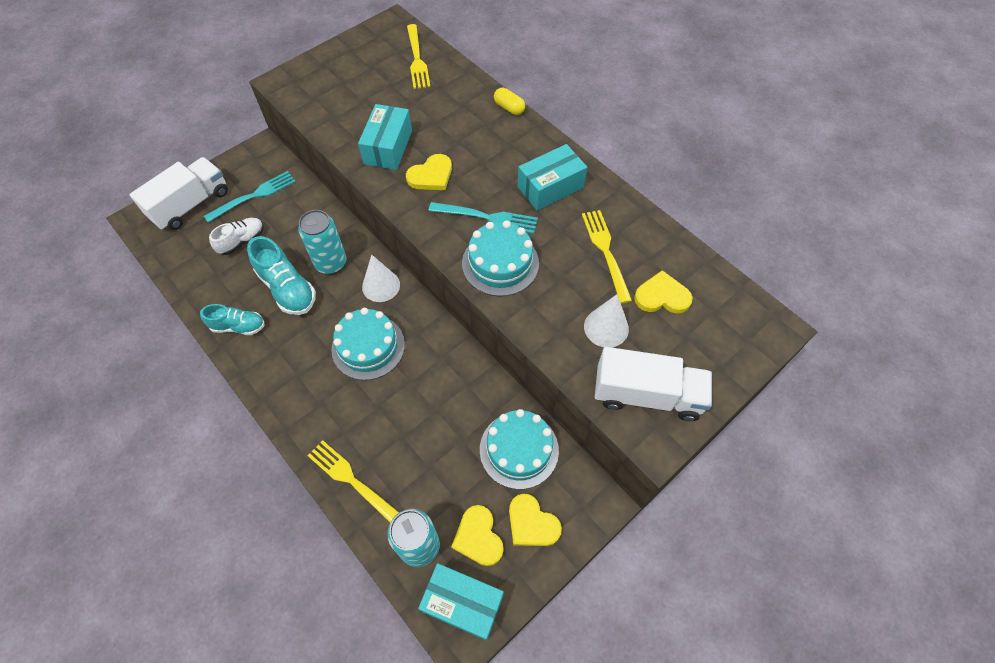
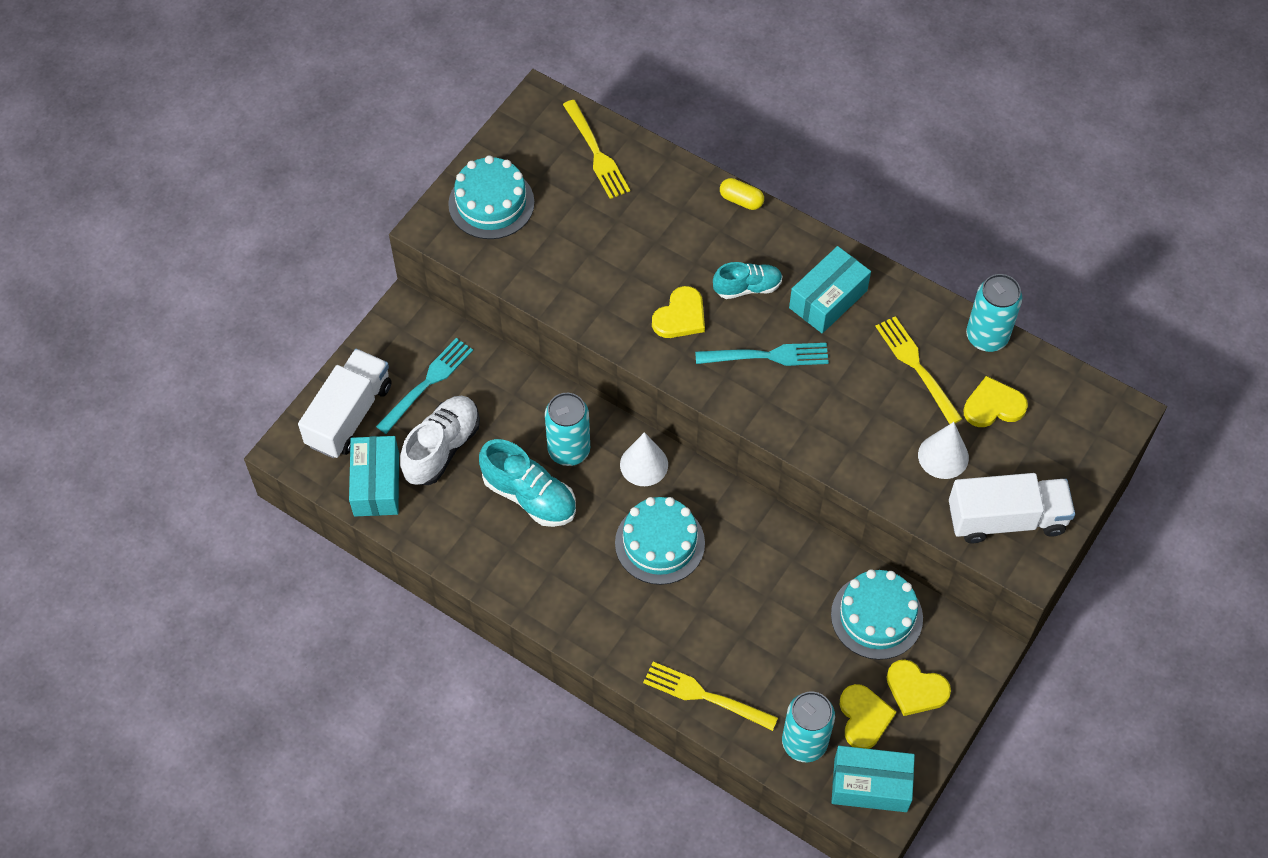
camera: 15 degrees left, 0 degrees up
turquoise shoe [200,304,265,335] -> turquoise shoe moved to [713,262,782,299]
white shoe [209,218,264,255] -> white shoe [400,396,480,485], size x1.55
turquoise box [358,104,412,170] -> turquoise box moved to [349,436,399,516]
yellow heart [451,505,504,566] -> yellow heart turned 150 degrees counterclockwise [840,684,896,749]
turquoise cake [462,220,539,296] -> turquoise cake moved to [448,155,535,239]
none -> turquoise can [966,274,1022,352]

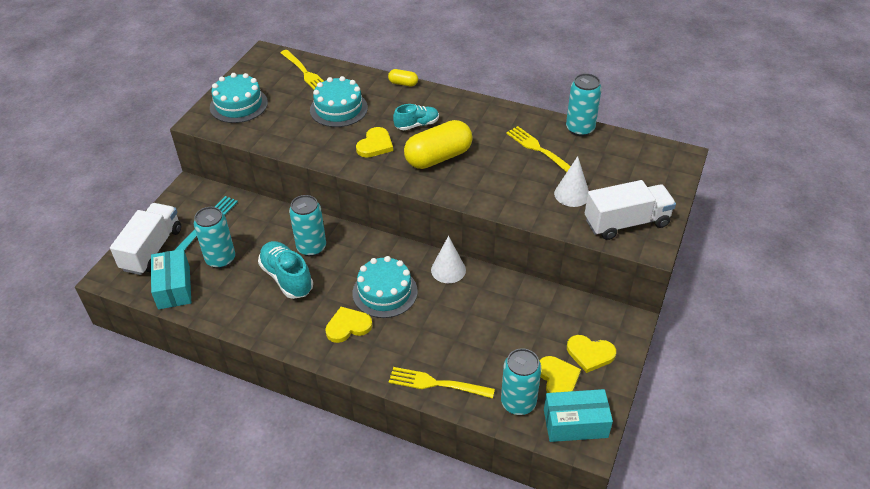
camera: 10 degrees left, 15 degrees down
white shoe [400,396,480,485] -> turquoise can [194,207,235,268]
turquoise shoe [479,439,576,527] -> turquoise shoe turned 150 degrees counterclockwise [258,241,313,299]
white cone [620,432,668,486] -> white cone moved to [431,236,466,283]
turquoise fork [695,343,829,366] -> yellow capsule [404,120,473,169]
turquoise box [789,246,871,333] -> none
turquoise cake [831,569,923,660] -> turquoise cake moved to [310,76,368,127]
yellow heart [963,376,1028,427] -> yellow heart moved to [325,307,372,343]

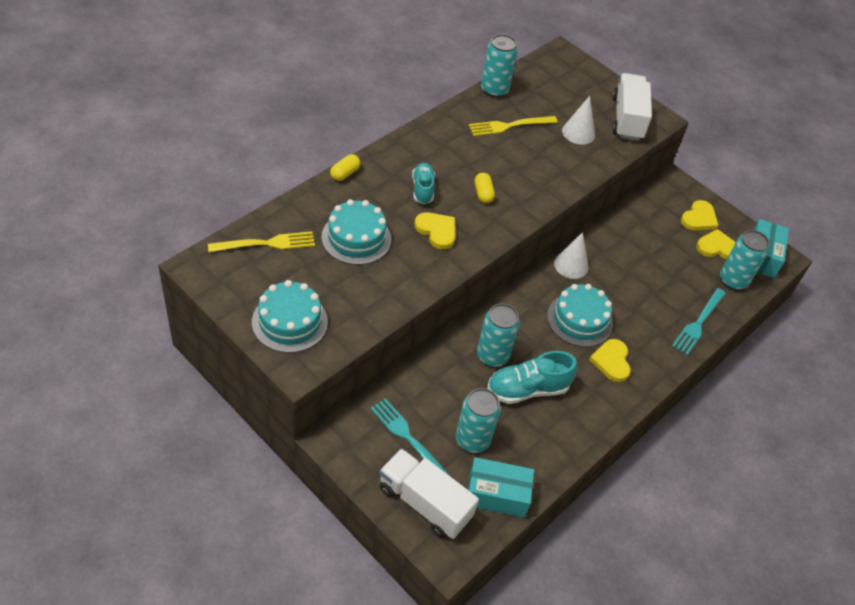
camera: 75 degrees left, 5 degrees up
yellow fork [389,367,495,398] -> turquoise fork [672,288,726,355]
yellow capsule [404,120,473,169] -> yellow capsule [475,173,495,203], size x0.46

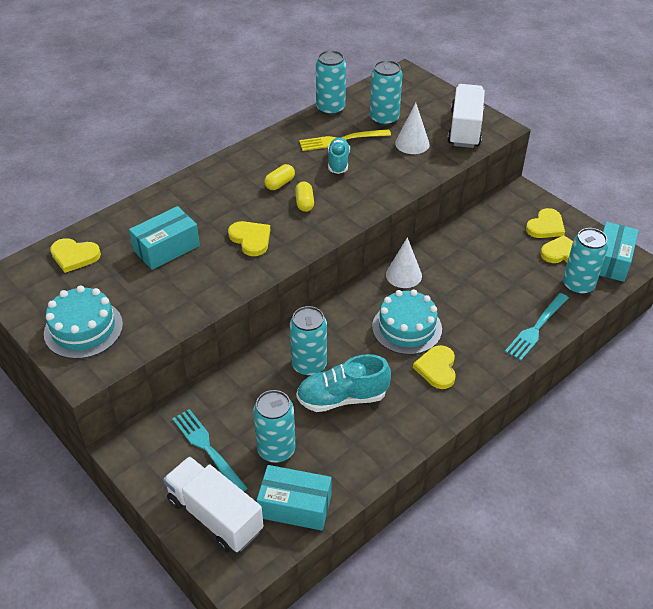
camera: 10 degrees right, 5 degrees down
yellow fork [208,231,315,252] -> yellow heart [50,238,101,273]
turquoise cake [322,199,391,265] -> turquoise box [129,206,200,270]
yellow capsule [330,154,360,181] -> yellow capsule moved to [264,164,295,190]
turquoise shoe [412,163,435,204] -> turquoise shoe moved to [328,137,350,174]
none -> turquoise can [370,60,402,126]

